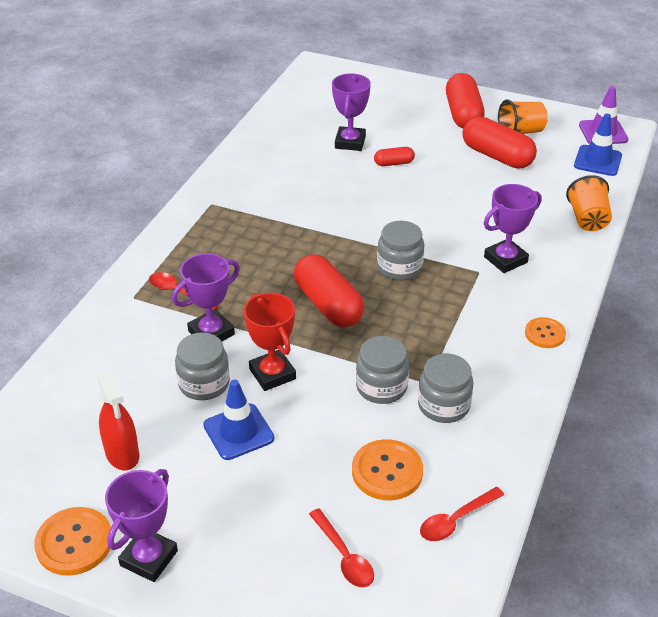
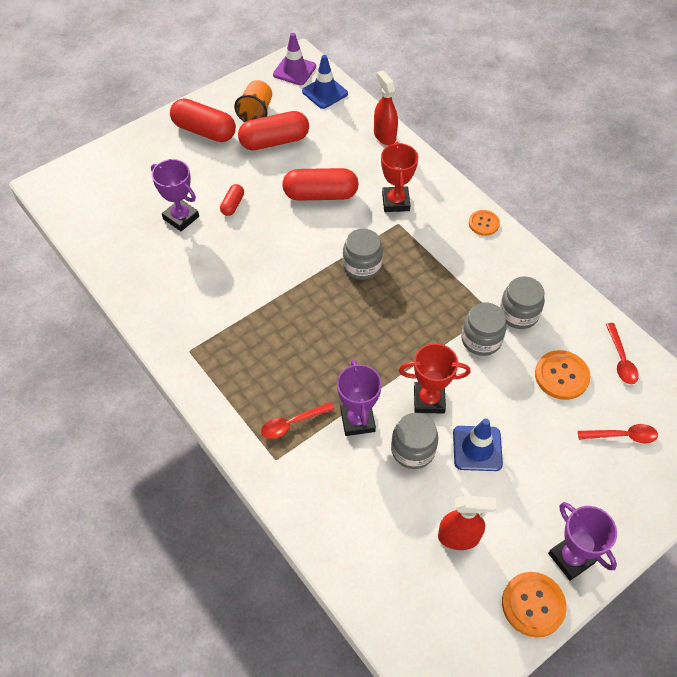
camera: 60 degrees left, 15 degrees up
red capsule [294,254,364,327] -> red capsule moved to [282,168,359,201]
purple trophy [484,184,541,273] -> red trophy [381,142,418,212]
orange cup [566,175,612,231] -> red spray bottle [374,70,398,145]

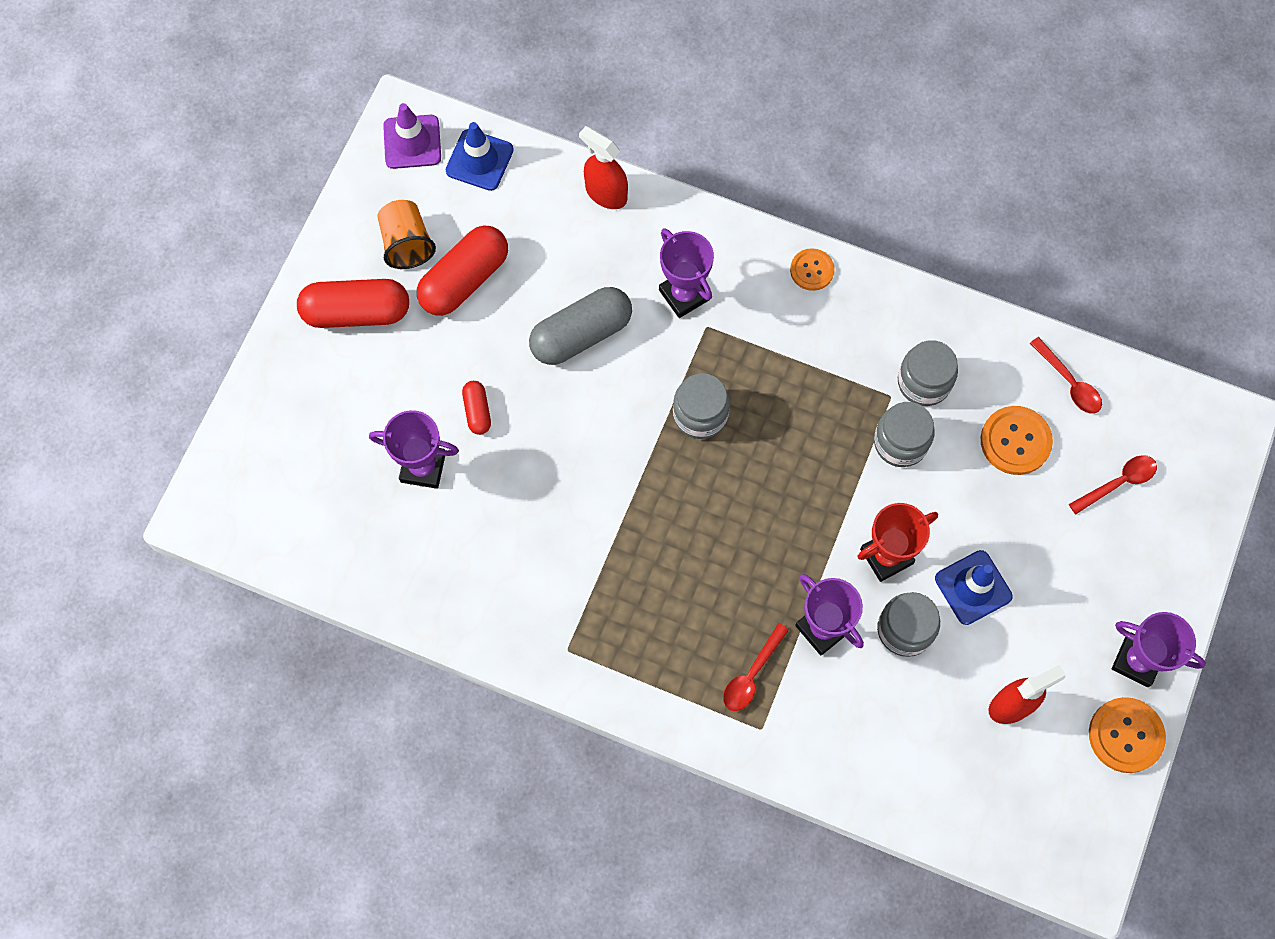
camera: 30 degrees left, 15 degrees up
red capsule [282,168,359,201] -> grey capsule [529,287,632,365]
red trophy [381,142,418,212] -> purple trophy [659,228,714,318]

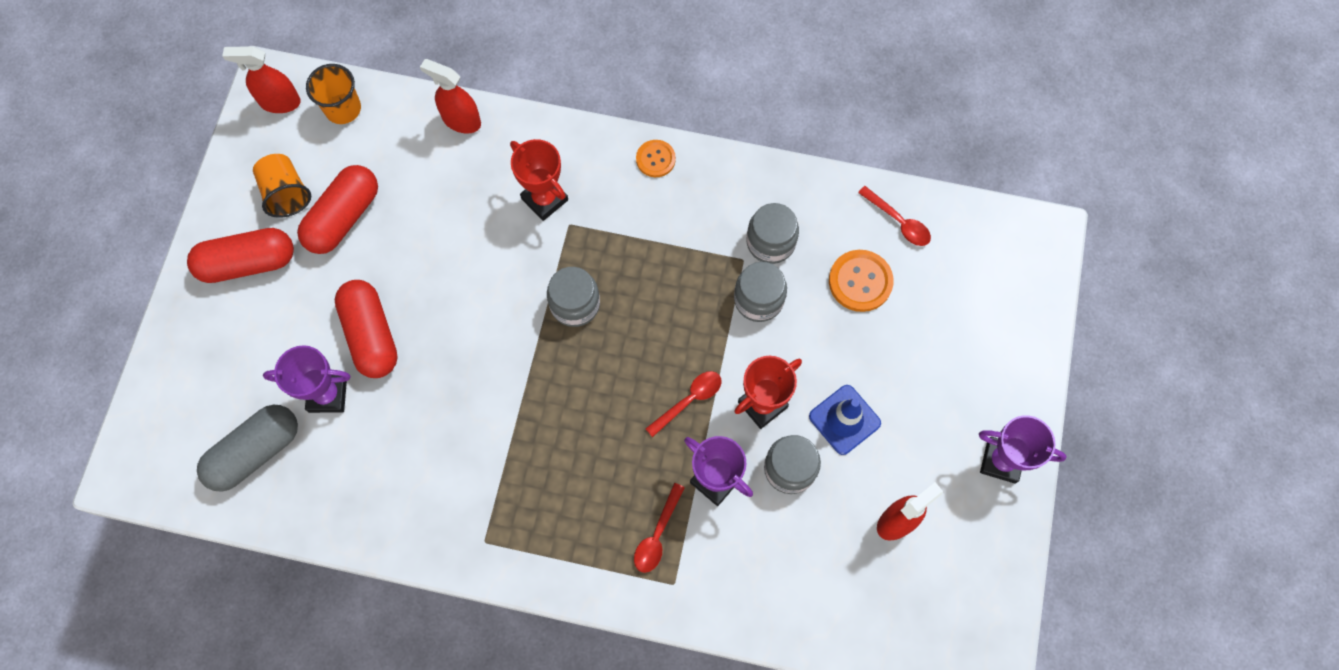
camera: 10 degrees left, 0 degrees up
purple traffic cone [383,103,441,169] -> red spray bottle [222,46,301,113]
blue traffic cone [446,122,514,191] -> orange cup [306,64,361,124]
red capsule [462,381,491,435] -> red capsule [335,280,398,378], size x2.00
grey capsule [529,287,632,365] -> grey capsule moved to [197,405,298,492]
purple trophy [659,228,714,318] -> red trophy [510,139,568,221]
red spoon [1069,455,1157,514] -> red spoon moved to [645,371,722,437]
orange button [1089,697,1166,773] -> none

